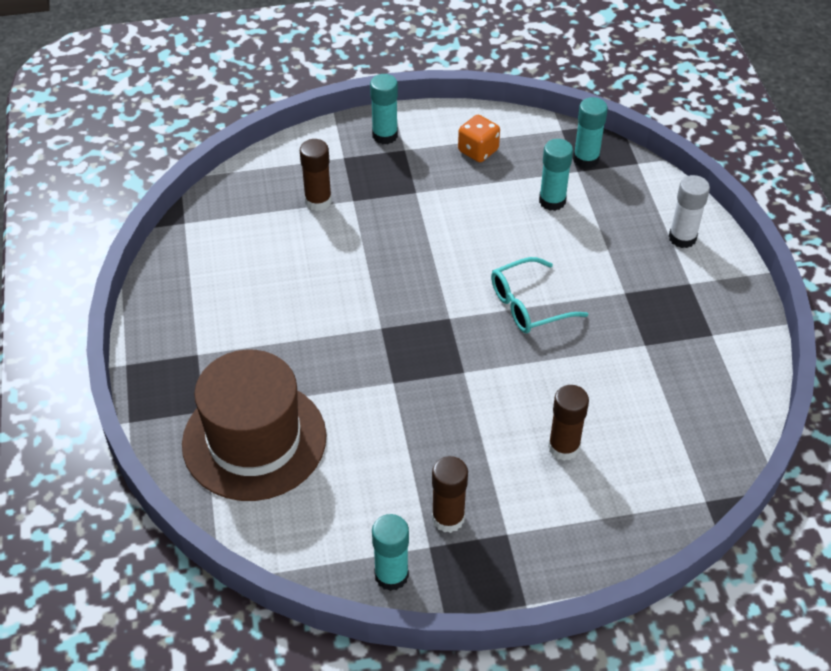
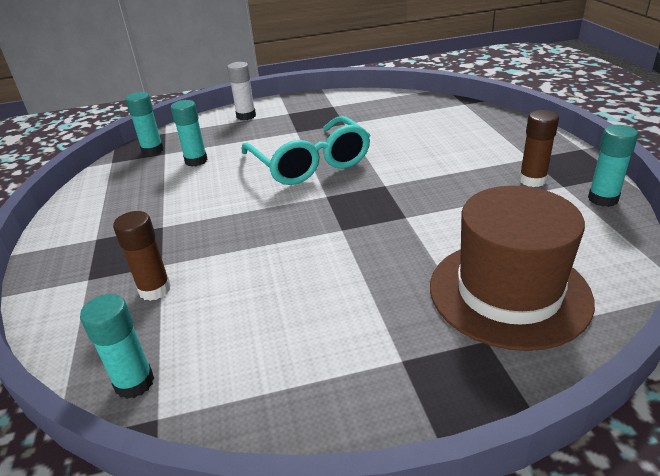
camera: 90 degrees left, 15 degrees down
turquoise glue stick [370,74,398,144] -> turquoise glue stick moved to [80,294,154,399]
orange dice [458,115,500,162] -> none
turquoise glasses [491,257,588,333] -> turquoise glasses [242,116,370,185], size x1.63
brown glue stick [548,385,589,461] -> none

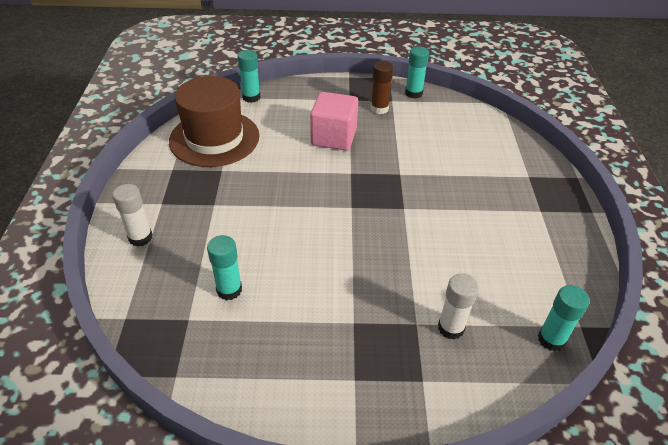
camera: 80 degrees left, 10 degrees up
brown glue stick [113,211,171,301] -> white glue stick [438,273,479,340]
turquoise glue stick [125,92,164,156] -> turquoise glue stick moved to [237,50,260,103]
turquoise glasses [242,116,370,185] -> none
brown hat [430,186,595,351] -> brown hat moved to [169,76,259,167]
none -> pink cube [310,92,358,151]

